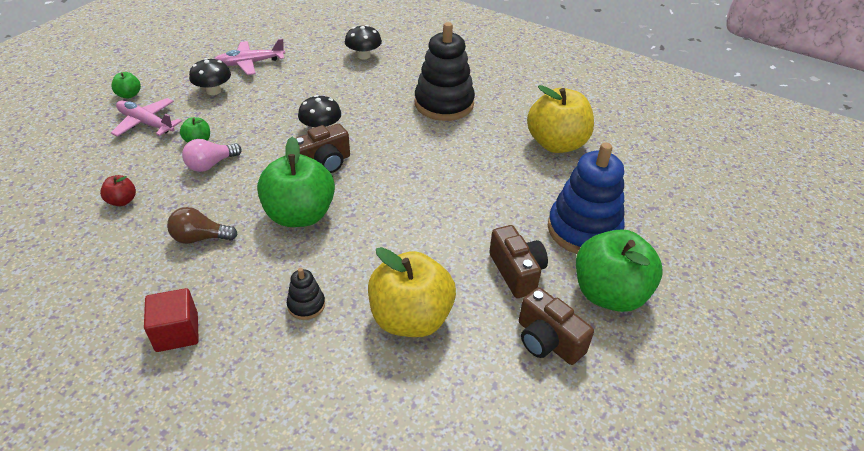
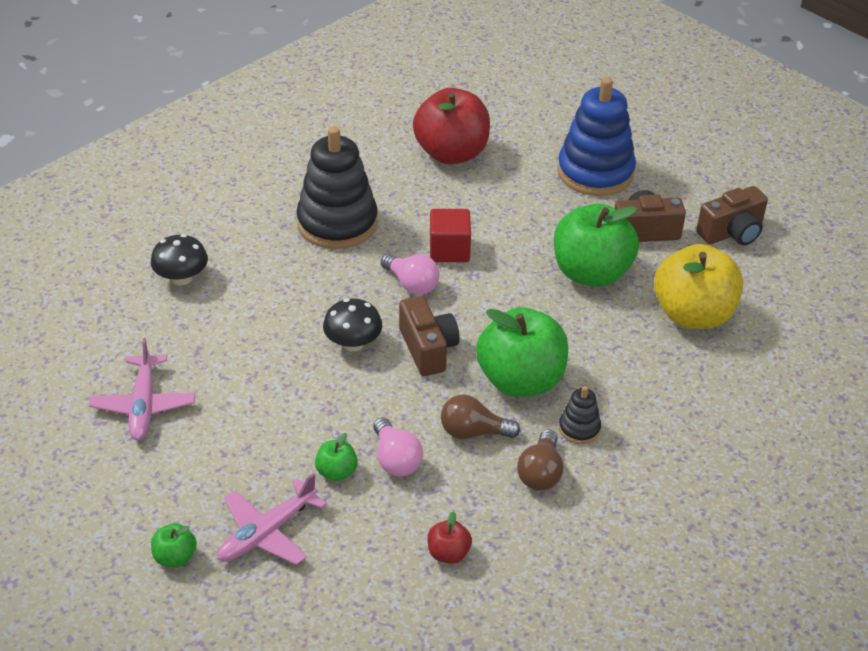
camera: 75 degrees left, 0 degrees up
red cube [144,288,199,352] -> red cube moved to [430,209,471,262]
black mushroom [189,58,231,95] -> none
black stacking toy [287,268,325,320] -> black stacking toy moved to [559,386,601,444]
yellow apple [527,85,594,153] -> red apple [413,88,490,164]
green apple [576,229,663,312] -> green apple moved to [554,204,639,287]
none -> pink light bulb [381,254,440,295]
none -> brown light bulb [441,394,520,439]

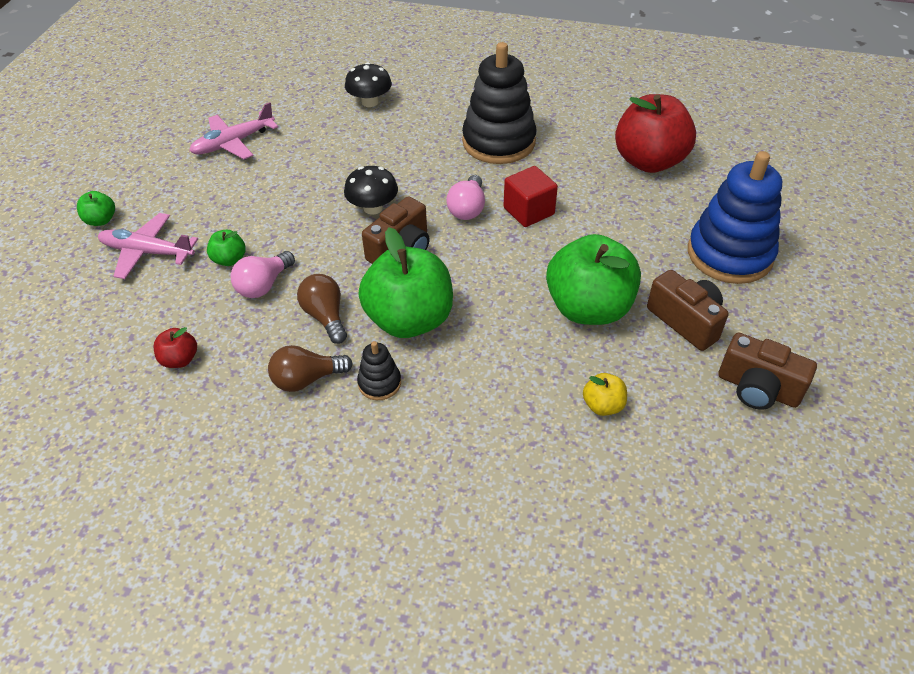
camera: 60 degrees right, 5 degrees up
yellow apple [654,244,743,329] -> yellow apple [583,373,627,416], size x0.44

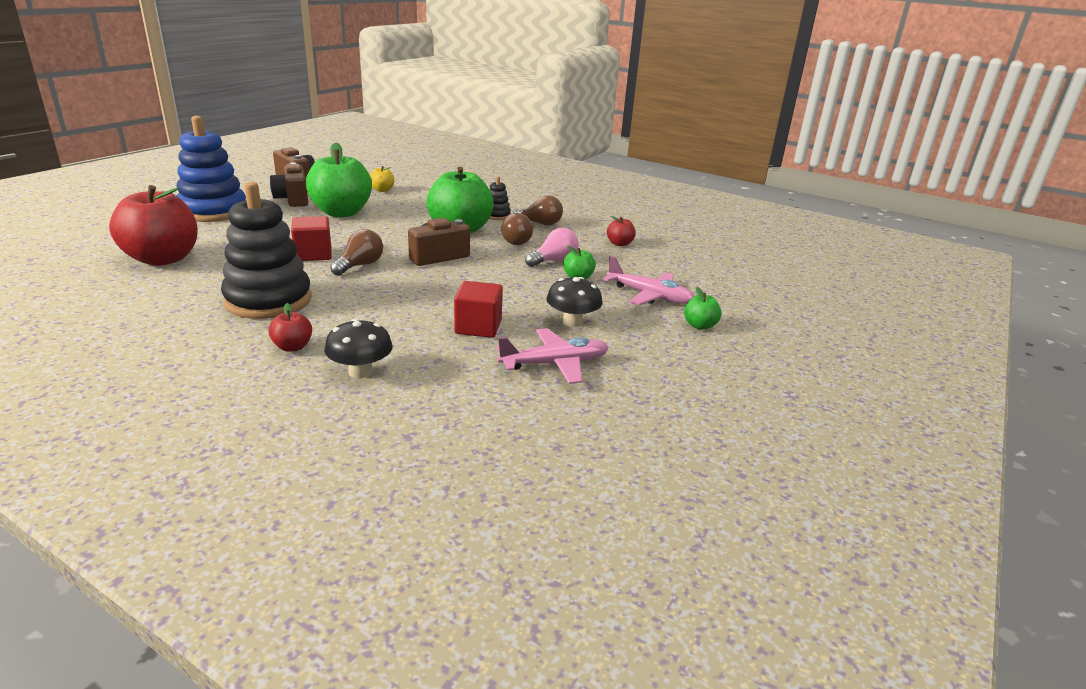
camera: 165 degrees left, 20 degrees down
black mushroom [344,166,398,215] -> black mushroom moved to [546,277,602,327]
pink light bulb [446,175,485,220] -> brown light bulb [330,229,383,276]
none -> red apple [269,303,312,352]
none -> red cube [454,281,503,338]

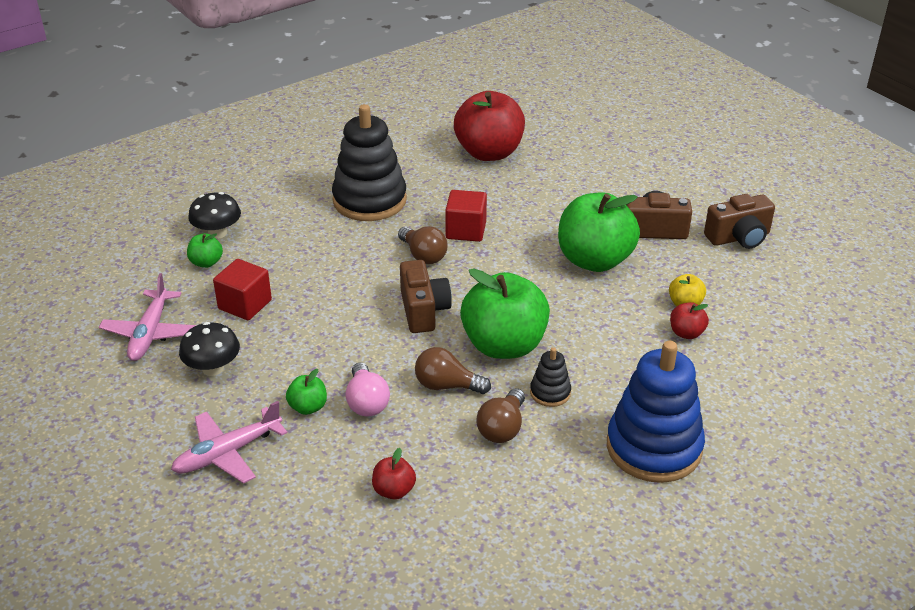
camera: 115 degrees right, 10 degrees up
blue stacking toy [177,116,246,222] -> blue stacking toy moved to [607,341,705,483]
red apple [269,303,312,352] -> red apple moved to [670,302,709,339]
green apple [684,287,721,330] -> green apple moved to [187,233,223,268]

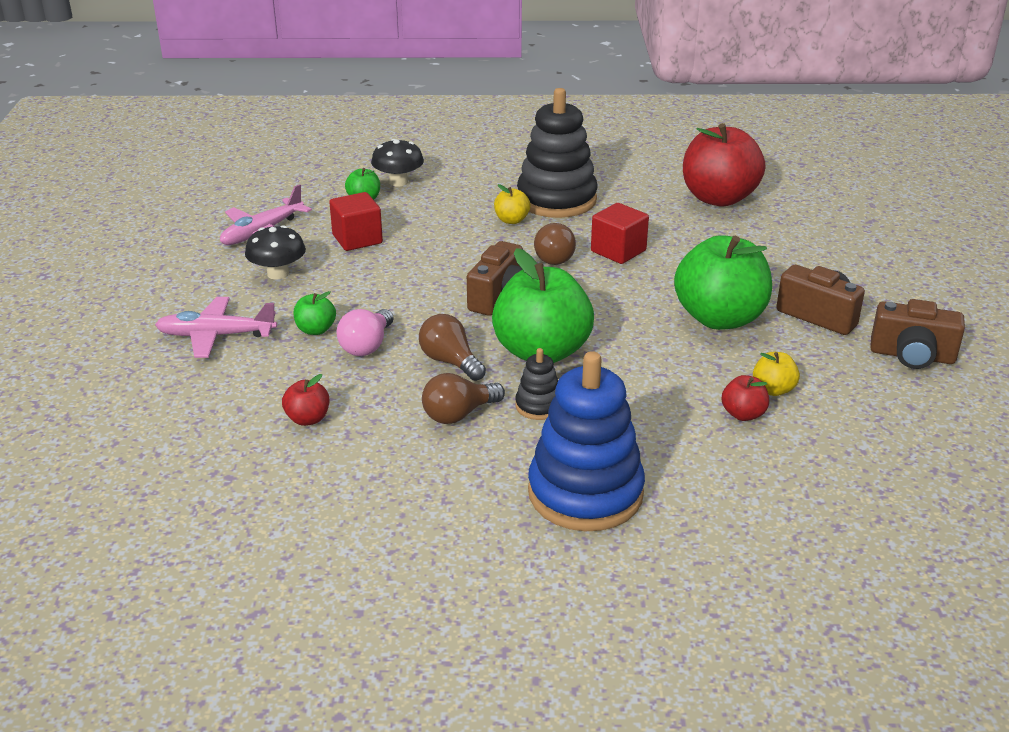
camera: 35 degrees right, 5 degrees down
none -> yellow apple [494,184,530,224]

